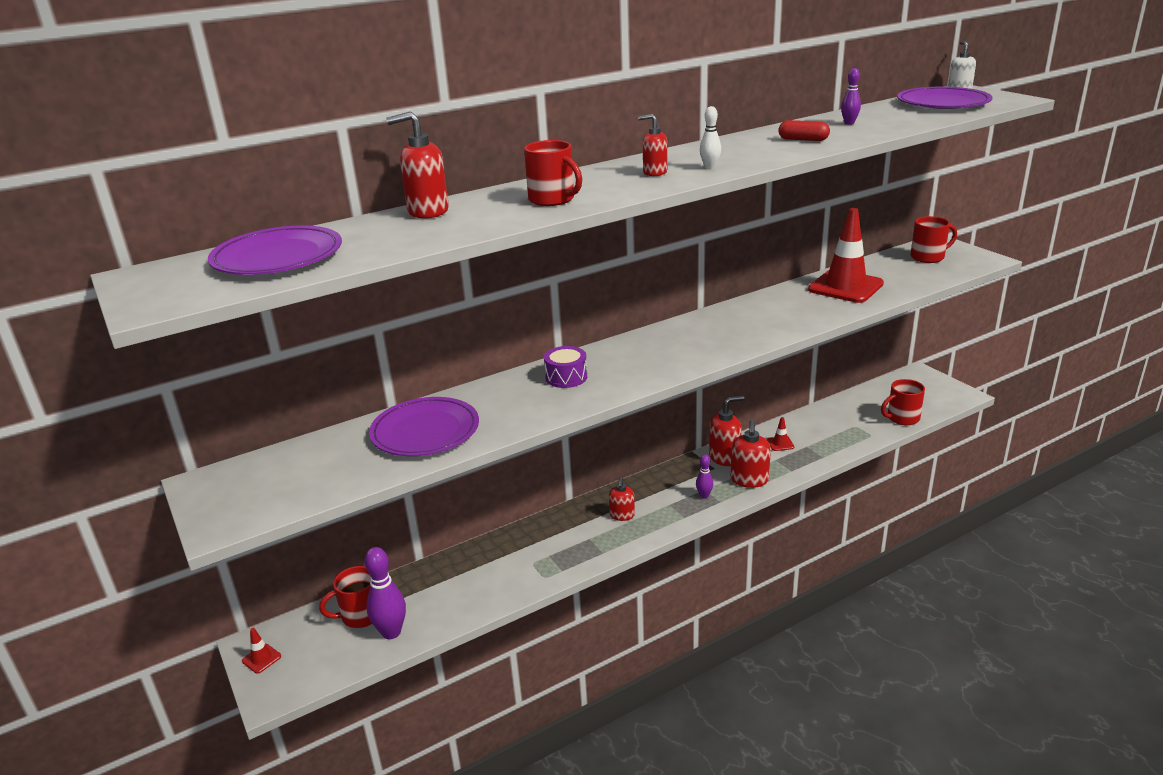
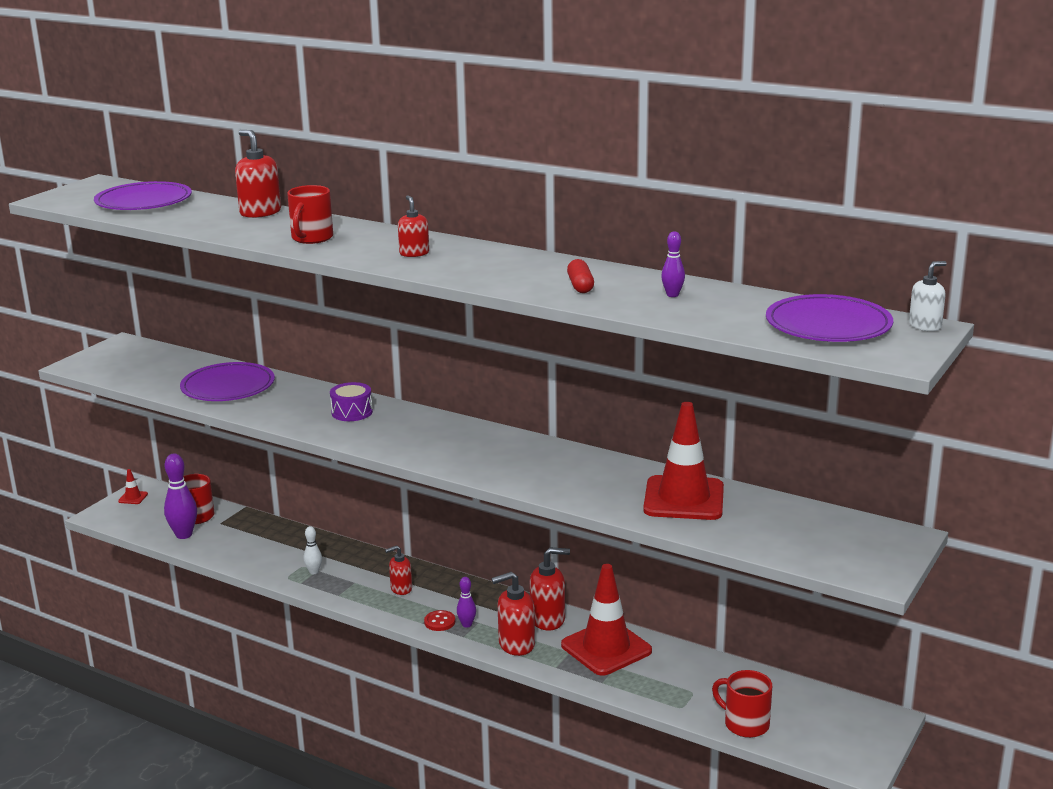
camera: 60 degrees right, 5 degrees down
white bowling pin [700,106,721,170] -> white bowling pin moved to [304,526,322,574]
red soap dispenser [709,395,744,466] -> red soap dispenser turned 45 degrees counterclockwise [530,547,570,630]
red traffic cone [767,417,794,451] -> red traffic cone [561,564,652,676], size x2.47
red mug [910,216,957,263] -> none
none -> red button [424,610,455,631]

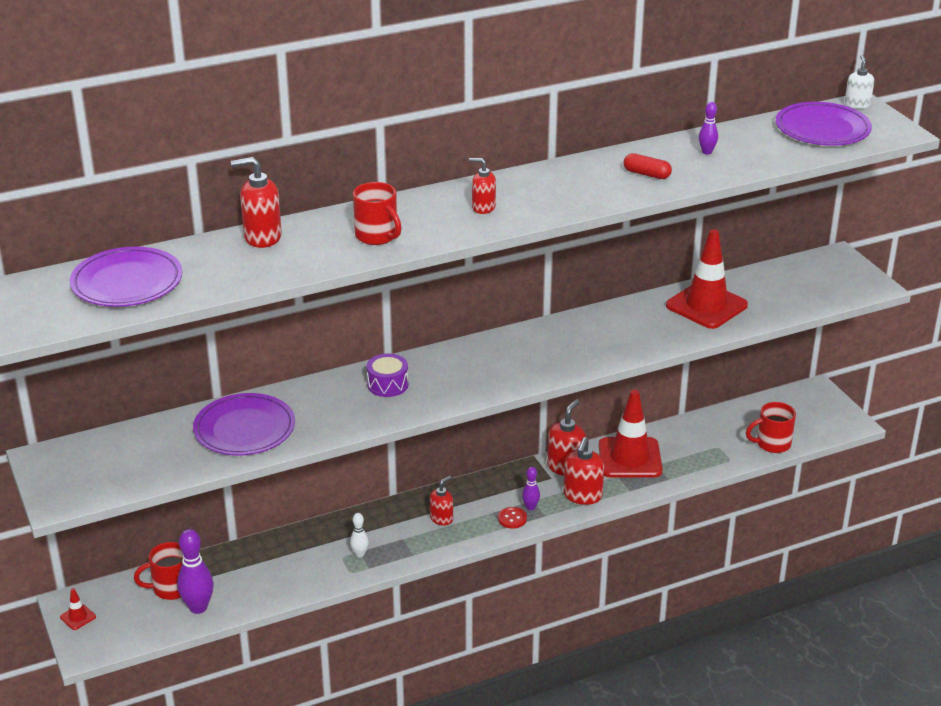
camera: 55 degrees left, 10 degrees up
red soap dispenser [385,545,412,595] -> red soap dispenser turned 150 degrees counterclockwise [430,476,453,526]

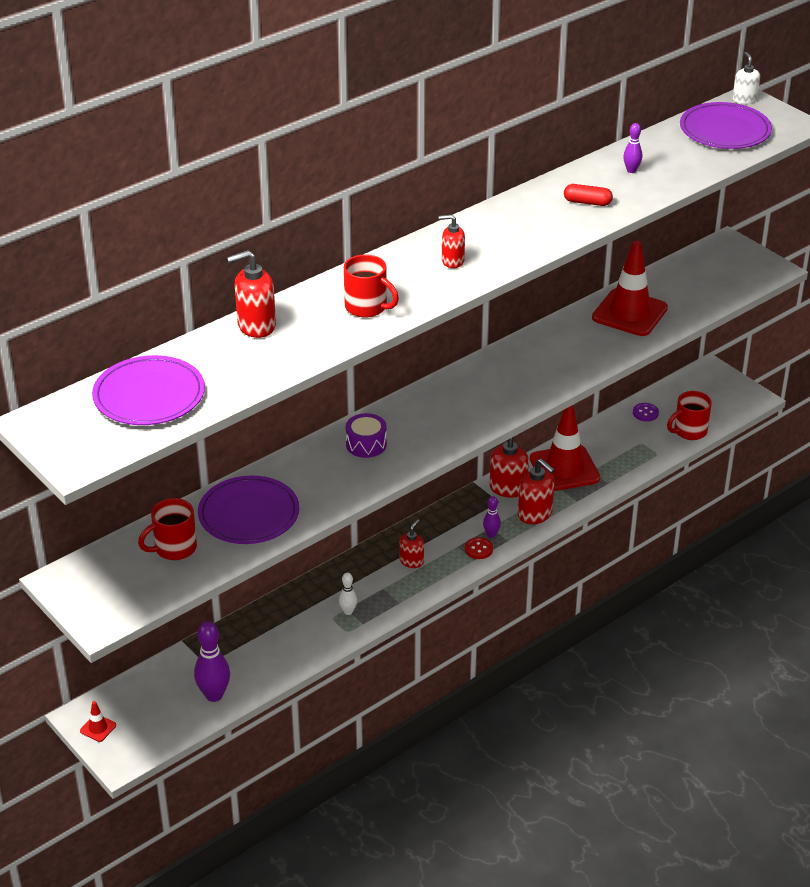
camera: 15 degrees left, 5 degrees up
red mug [134,542,183,600] -> red mug moved to [138,498,197,560]
red soap dispenser [563,437,604,505] -> red soap dispenser turned 45 degrees counterclockwise [518,458,555,524]
none -> purple button [633,403,659,421]

